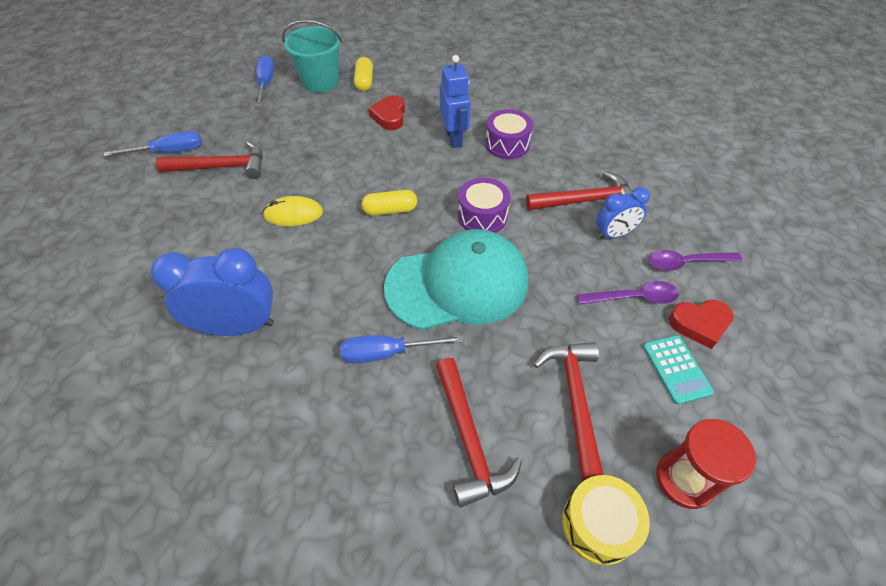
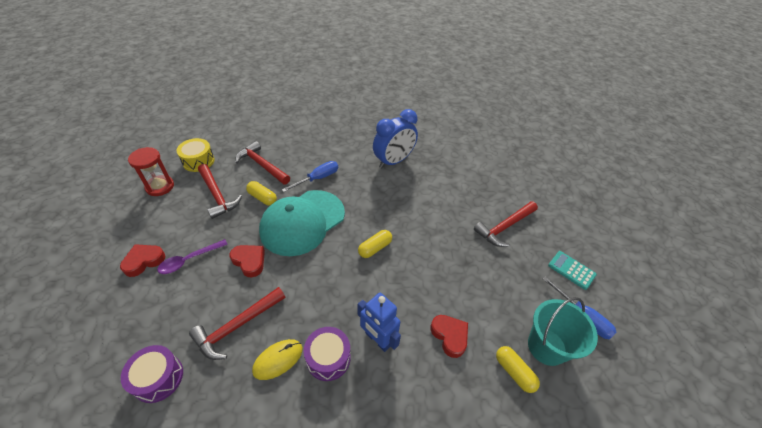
camera: 145 degrees right, 5 degrees down
blue screwdriver [104,131,202,157] -> none
yellow mouse [263,196,323,226] -> yellow mouse moved to [252,339,303,380]
purple drum [458,178,510,233] -> purple drum moved to [121,345,183,403]
blue clock [596,187,650,239] -> none
turquoise calculator [643,335,714,405] -> turquoise calculator moved to [548,251,597,290]
purple spoon [649,250,742,271] -> none
none -> red heart [229,245,265,277]
none -> yellow capsule [246,181,277,206]

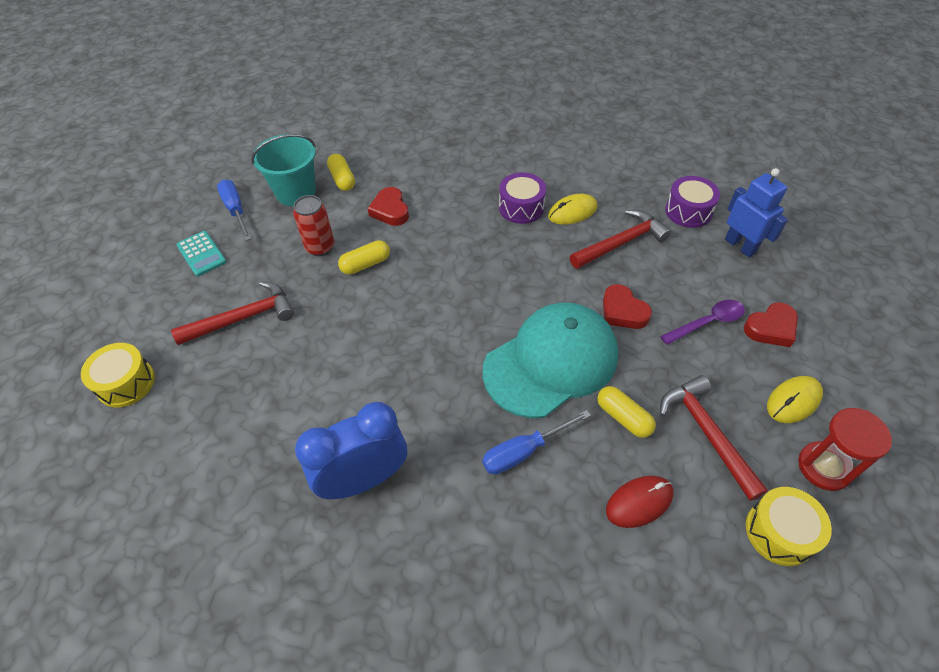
camera: 165 degrees left, 5 degrees up
red hammer [235,141,290,185] -> red mouse [606,476,674,528]
yellow capsule [358,230,392,258] -> yellow capsule moved to [338,240,390,275]
blue robot [358,293,401,352] -> blue robot moved to [725,168,788,257]
none -> yellow drum [81,343,155,408]
none -> red can [293,195,335,256]
none -> yellow mouse [767,376,823,423]

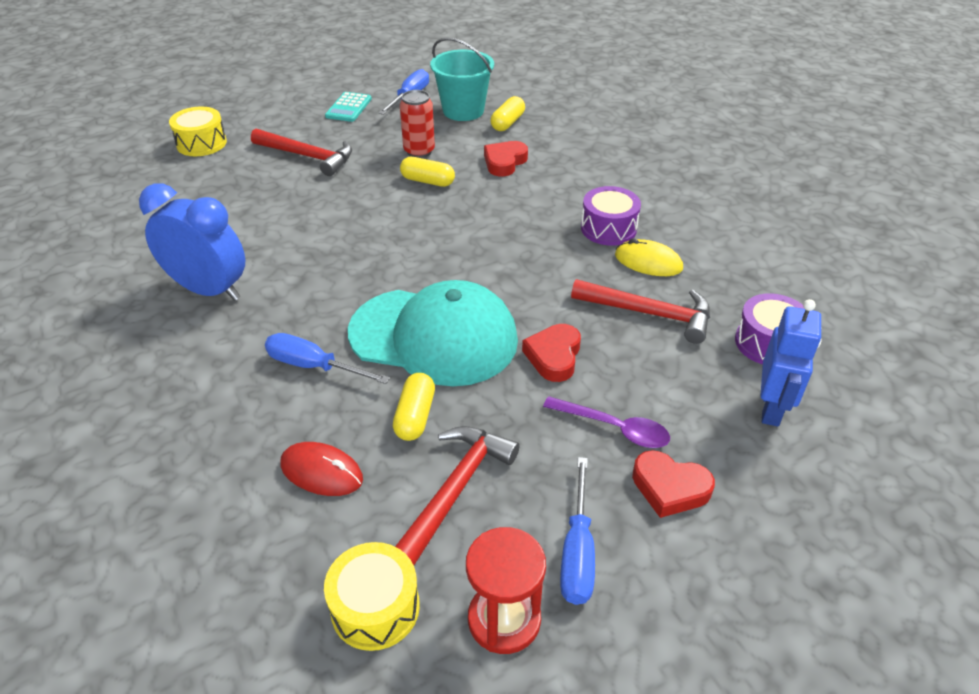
camera: 50 degrees right, 10 degrees down
yellow mouse [767,376,823,423] -> blue screwdriver [560,457,595,605]

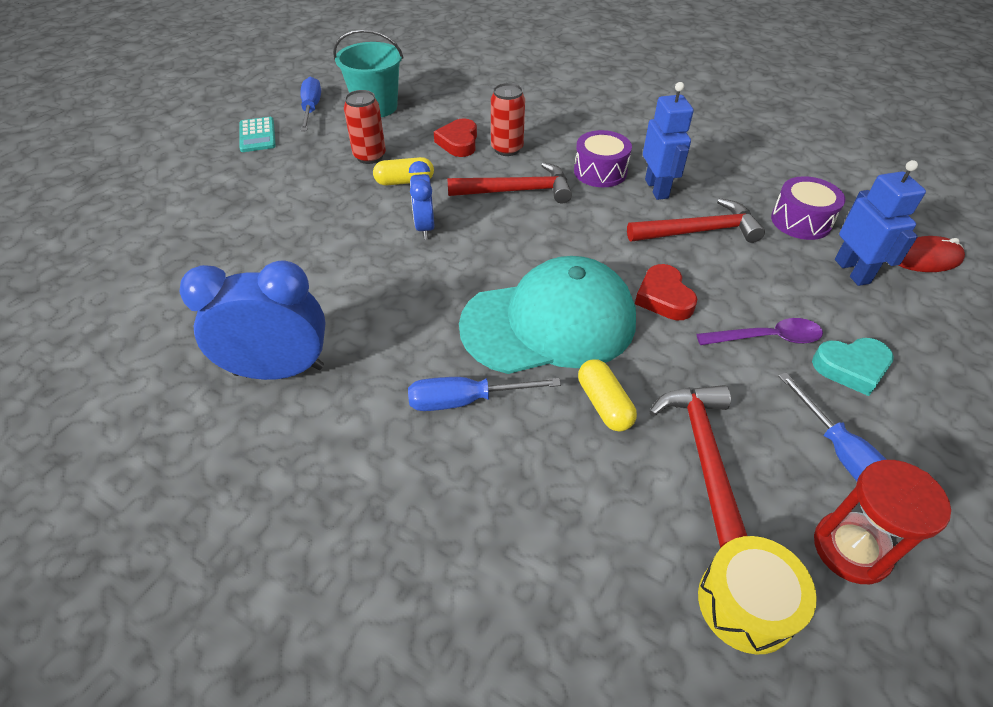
camera: 30 degrees left, 5 degrees up
yellow drum [169,106,227,156] -> none
red hammer [251,128,352,176] -> red hammer moved to [447,162,572,204]
red mouse [281,442,363,496] -> red mouse moved to [898,236,965,272]
yellow capsule [491,96,525,131] -> none
yellow mouse [615,239,683,276] -> blue robot [643,82,694,200]
red heart [632,450,715,518] -> turquoise heart [812,338,894,396]
none -> blue clock [409,161,435,239]
none -> red can [491,83,525,156]

